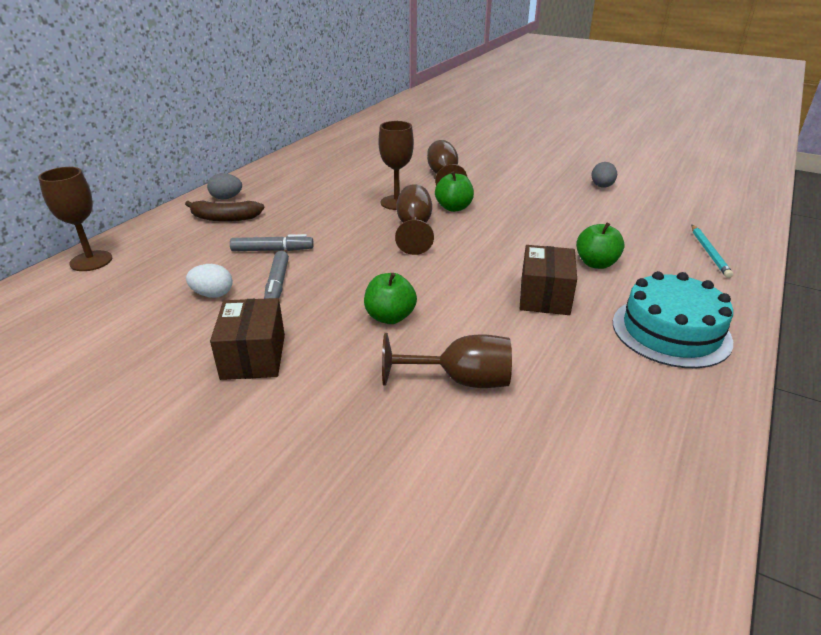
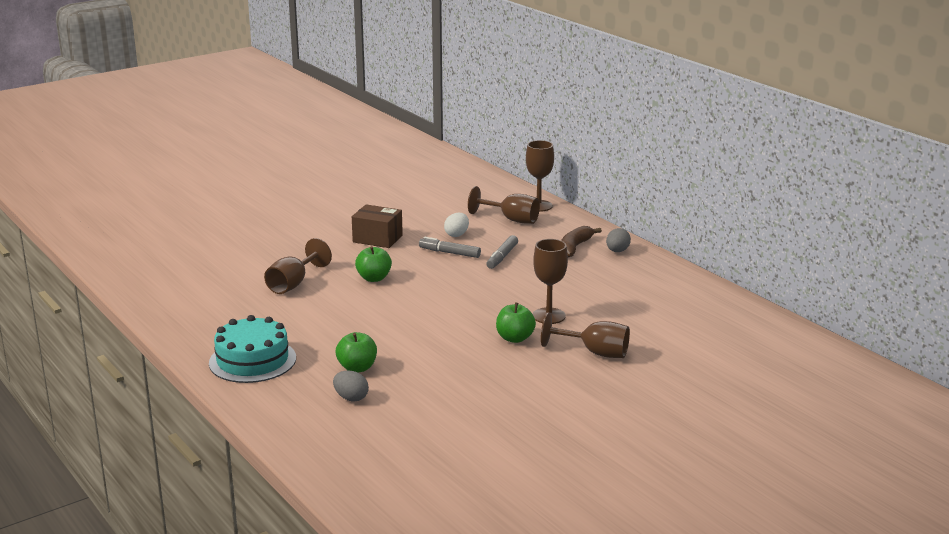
camera: 115 degrees right, 10 degrees down
brown goblet [395,184,434,255] -> brown goblet moved to [468,186,540,224]
brown box [520,245,577,315] -> none
grey egg [592,162,617,188] -> grey egg moved to [333,371,369,402]
turquoise pencil [692,225,733,278] -> none

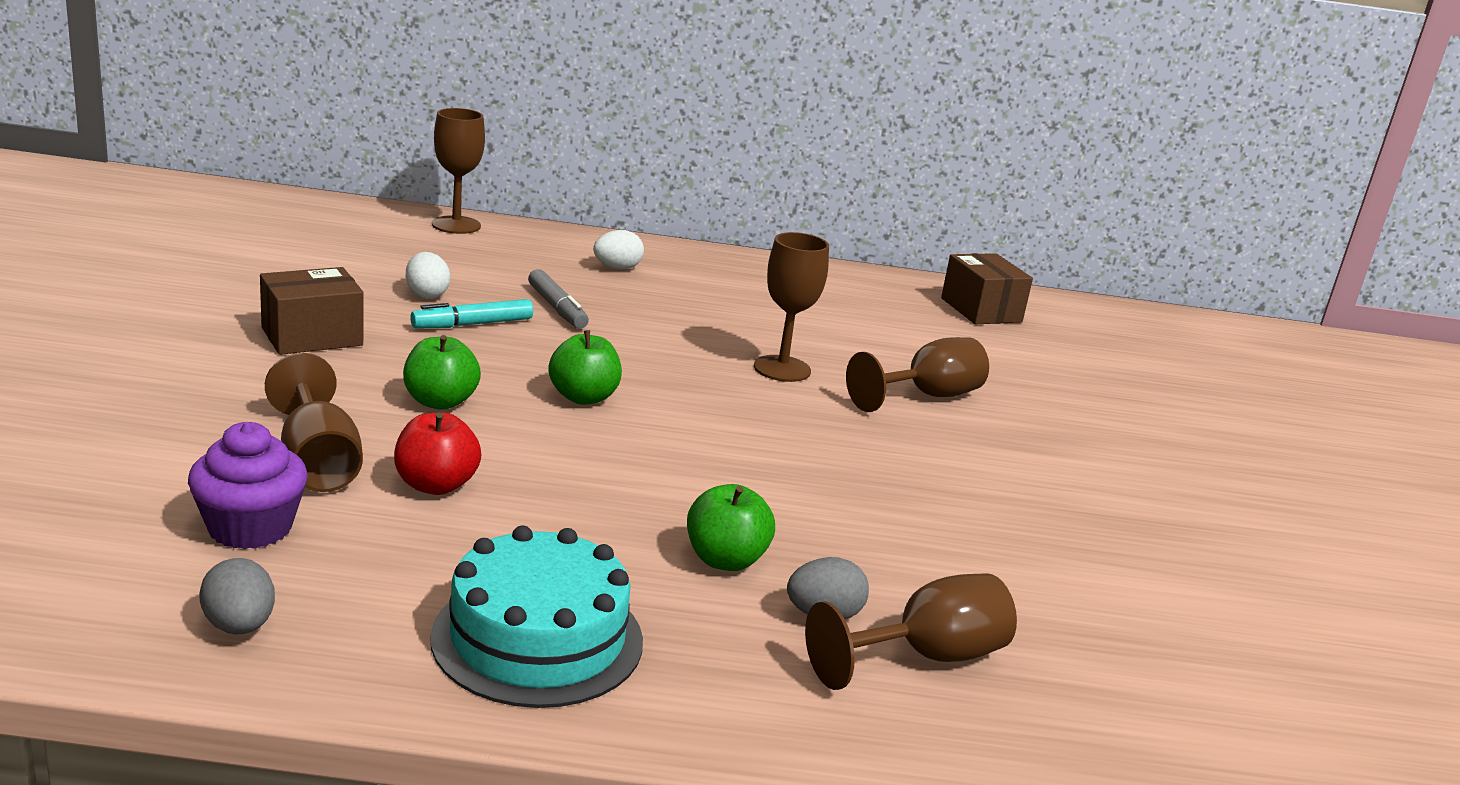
camera: 55 degrees left, 0 degrees up
grey marker [419,237,481,258] -> turquoise marker [410,299,533,329]
brown goblet [468,186,540,224] -> brown goblet moved to [805,573,1017,690]
green apple [496,302,536,343] -> green apple moved to [548,330,622,405]
brown banana [561,226,602,257] -> white egg [593,230,644,269]
grey egg [606,228,631,252] -> grey egg moved to [199,558,275,635]
none -> purple cupcake [188,422,308,549]
none -> red apple [394,412,481,495]
none -> brown box [941,253,1033,324]

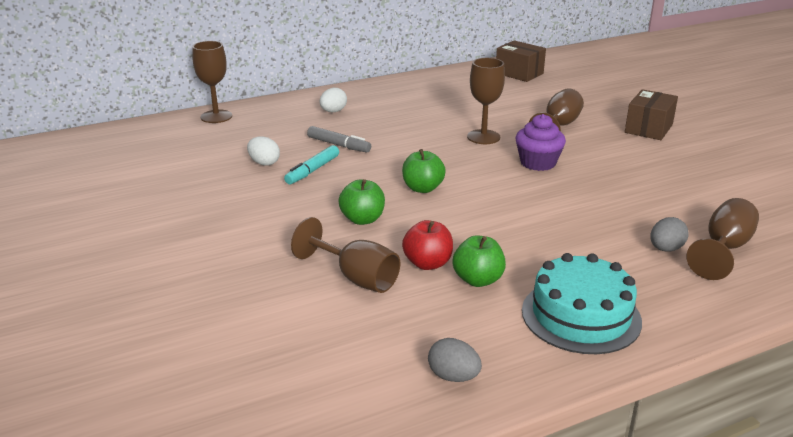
camera: 25 degrees left, 5 degrees up
purple cupcake [188,422,308,549] -> purple cupcake moved to [515,114,566,171]
brown box [260,267,364,355] -> brown box moved to [625,89,678,140]
green apple [687,484,775,571] -> green apple moved to [452,235,506,287]

